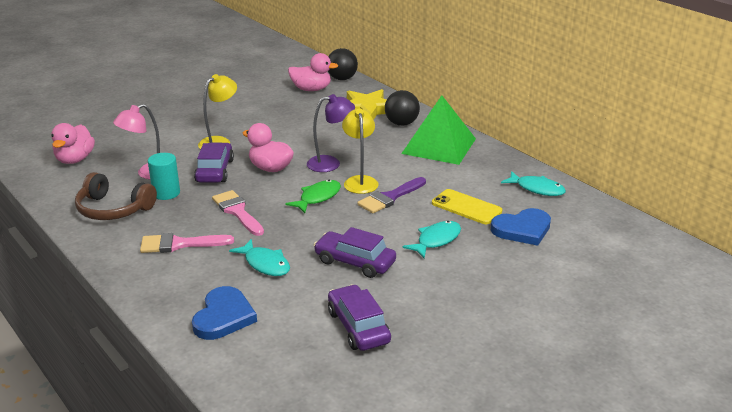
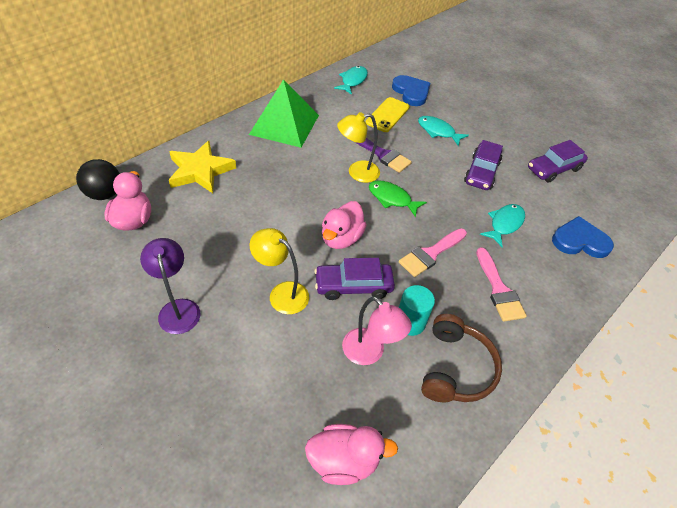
camera: 100 degrees left, 20 degrees up
purple lamp [307,94,355,172] -> purple lamp moved to [140,238,200,334]
black ball [385,90,420,126] -> none

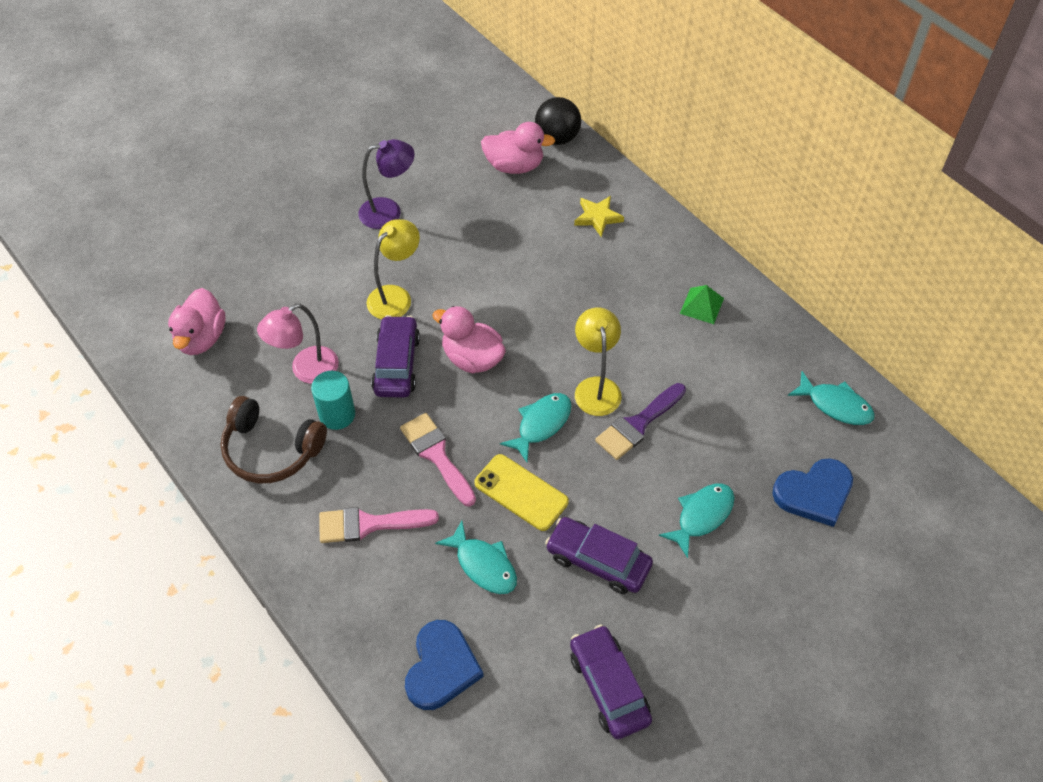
camera: 100 degrees right, 5 degrees up
yellow star [169,141,236,193] -> yellow star [574,196,624,237], size x0.57
green pyramid [249,79,319,148] -> green pyramid [680,285,724,324], size x0.43
yellow phone [366,97,410,132] -> yellow phone moved to [474,454,569,531]
green fish [369,180,427,217] -> turquoise fish [500,393,572,462]

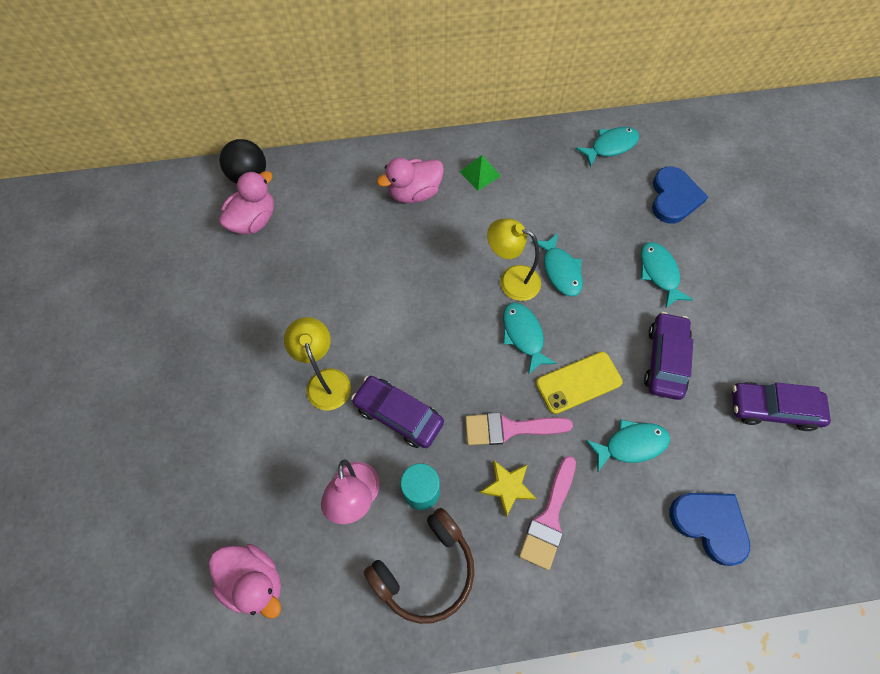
camera: 60 degrees left, 10 degrees up
purple lamp [358,139,415,229] -> none
pink duck [432,306,506,373] -> pink duck moved to [377,158,444,203]
purple car [545,517,653,594] -> purple car turned 135 degrees clockwise [644,312,693,400]
yellow star [574,196,624,237] -> yellow star moved to [480,460,537,517]
purple brush [595,383,686,460] -> turquoise fish [532,233,583,296]

